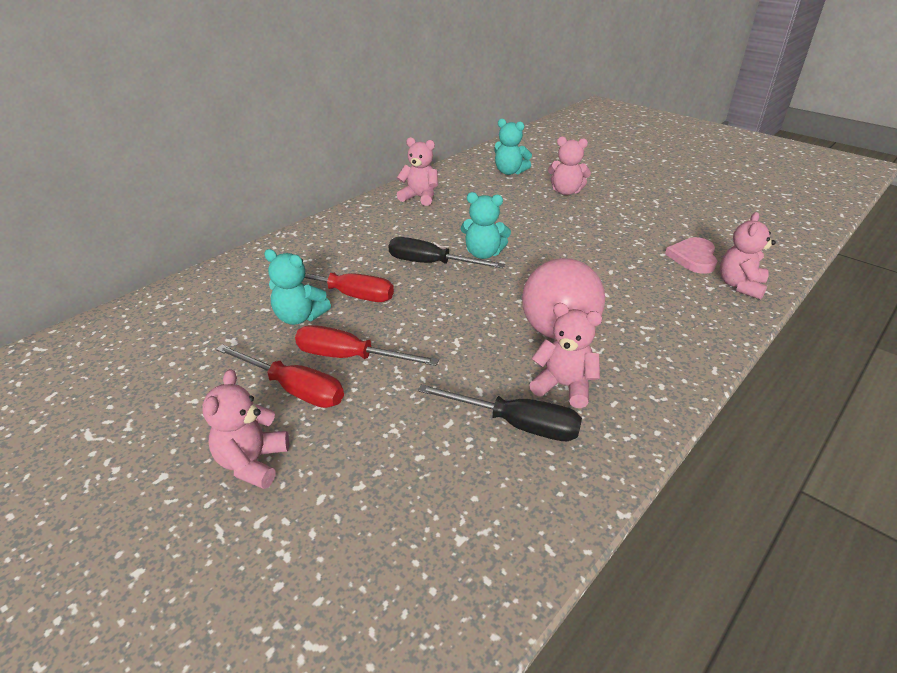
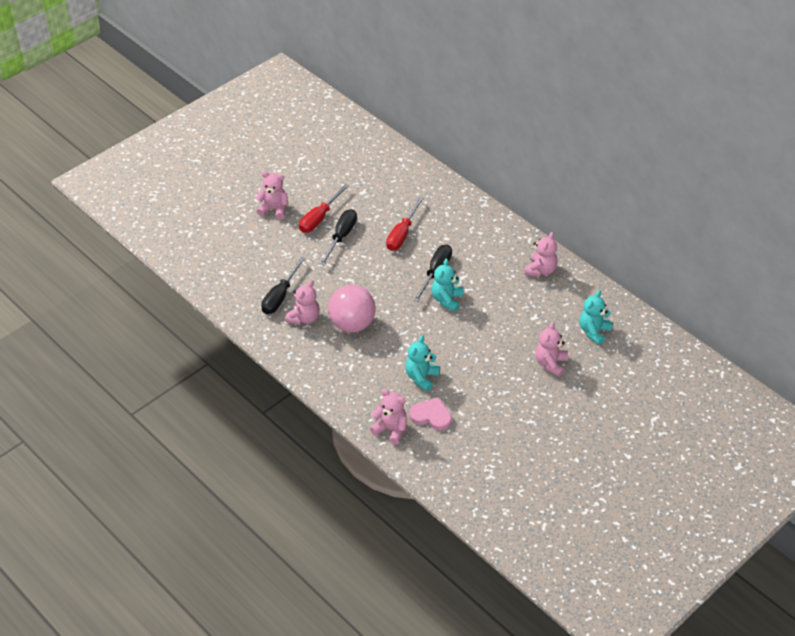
camera: 95 degrees right, 10 degrees up
turquoise teddy bear [264,249,331,325] -> turquoise teddy bear moved to [405,336,440,391]
red screwdriver [295,325,439,366] -> black screwdriver [320,209,357,265]

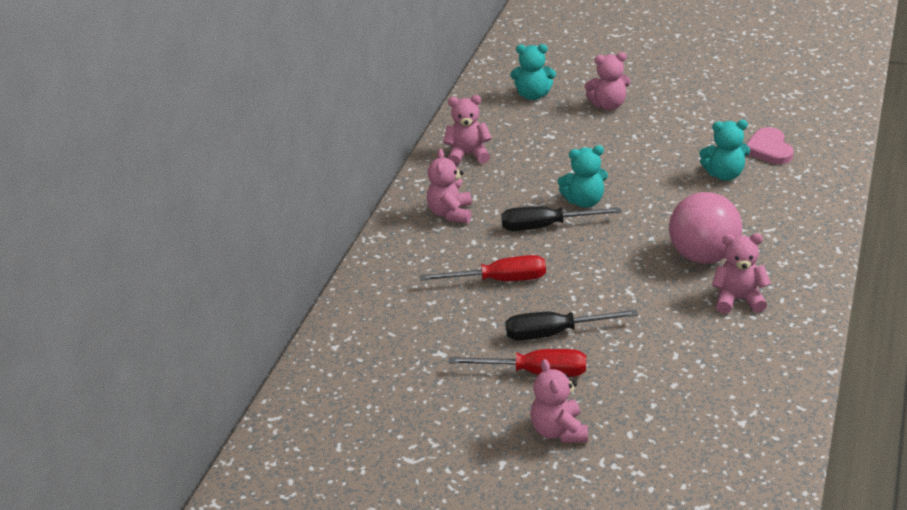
camera: 115 degrees left, 10 degrees down
black screwdriver [261,256,306,314] -> none
pink teddy bear [370,389,407,445] -> pink teddy bear moved to [427,149,472,223]

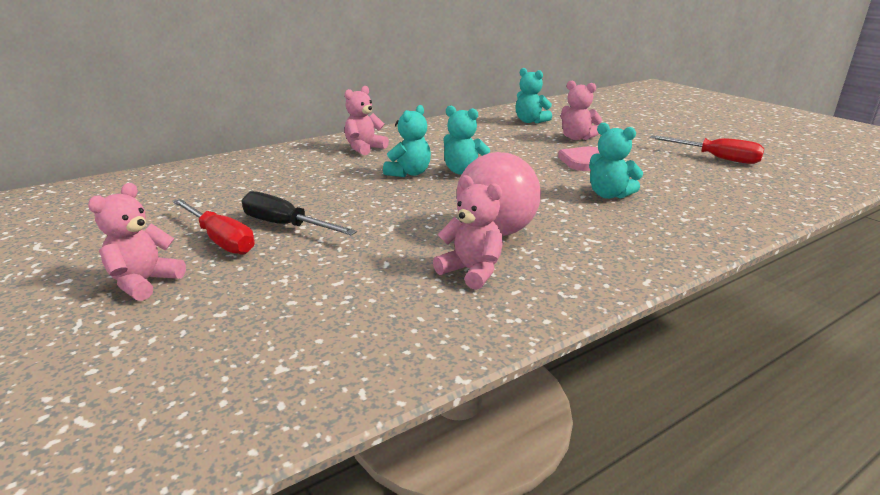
camera: 35 degrees right, 10 degrees down
red screwdriver [420,255,546,281] -> red screwdriver moved to [650,135,764,164]
pink teddy bear [443,95,492,165] -> none
black screwdriver [501,206,622,231] -> turquoise teddy bear [383,105,431,177]
pink heart [746,127,794,164] -> pink heart moved to [558,147,600,171]

